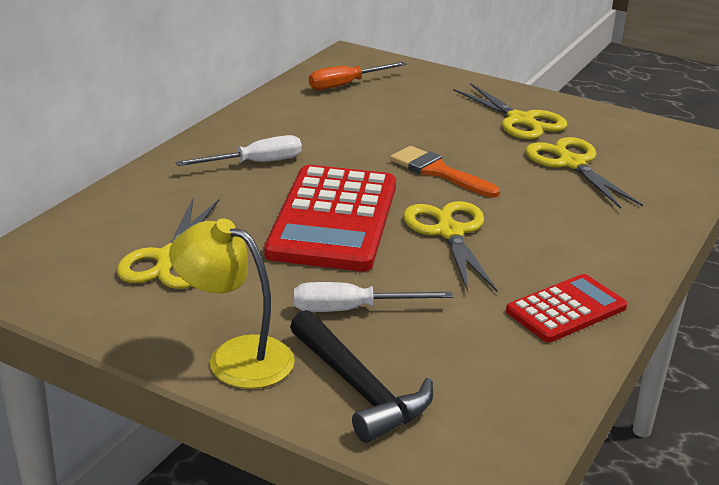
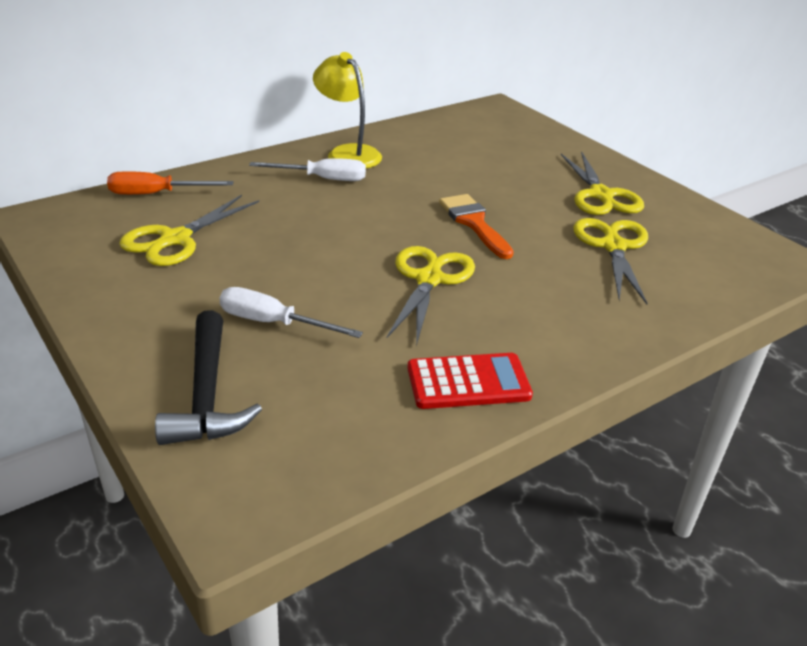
camera: 25 degrees right, 5 degrees up
yellow lamp [169,218,295,389] -> yellow lamp moved to [313,52,382,168]
red calculator [264,165,396,271] -> none
orange screwdriver [309,62,407,90] -> orange screwdriver moved to [107,171,234,195]

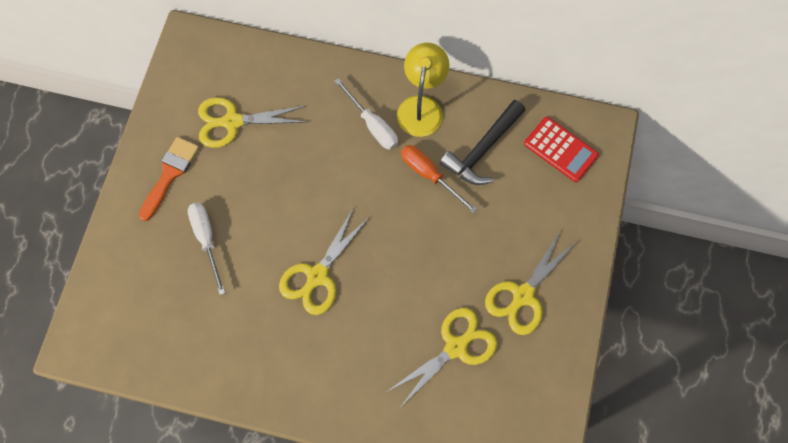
camera: 50 degrees right, 35 degrees up
orange screwdriver [107,171,234,195] -> orange screwdriver moved to [401,145,477,213]
black hammer [155,310,262,445] -> black hammer moved to [440,100,525,185]
yellow scissors [387,246,475,346] -> yellow scissors turned 150 degrees clockwise [279,207,369,315]
red calculator [407,353,533,409] -> red calculator moved to [524,117,599,182]
orange brush [439,194,514,259] -> orange brush moved to [139,137,199,221]

